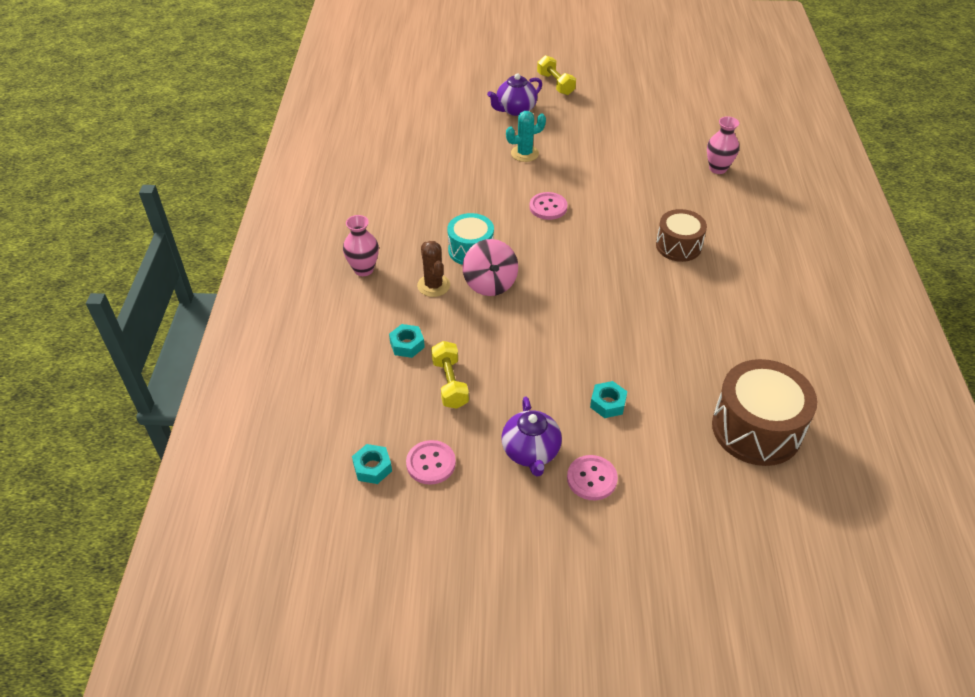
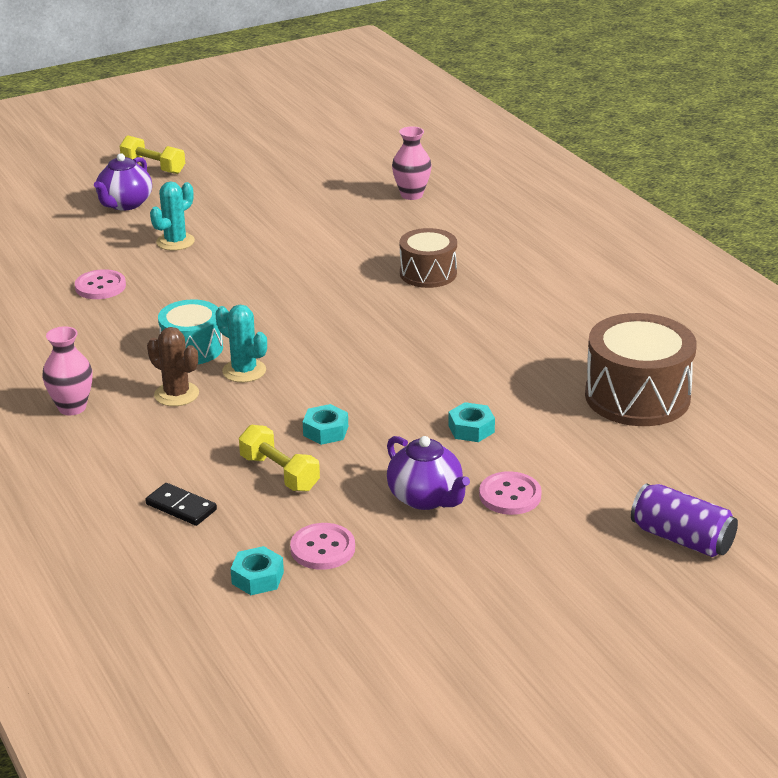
camera: 30 degrees left, 15 degrees down
turquoise nut [389,324,425,358] -> turquoise nut moved to [303,404,348,445]
pink spinning top [463,239,518,296] -> turquoise cactus [215,305,267,382]
pink button [529,192,567,220] -> pink button moved to [75,269,126,299]
none -> black domino [145,483,217,526]
none -> purple can [631,484,738,557]

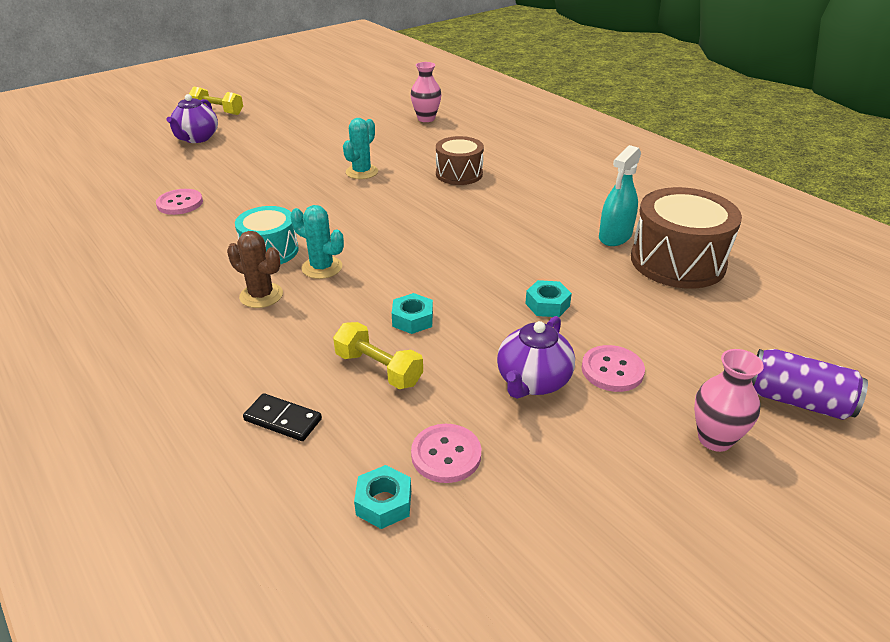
camera: 10 degrees left, 5 degrees up
pink vase [42,326,93,415] -> pink vase moved to [694,349,764,452]
turquoise cactus [150,182,195,251] -> turquoise cactus moved to [343,118,378,179]
purple teapot [387,436,470,510] -> purple teapot turned 75 degrees clockwise [497,316,575,399]
none -> turquoise spray bottle [599,145,641,246]

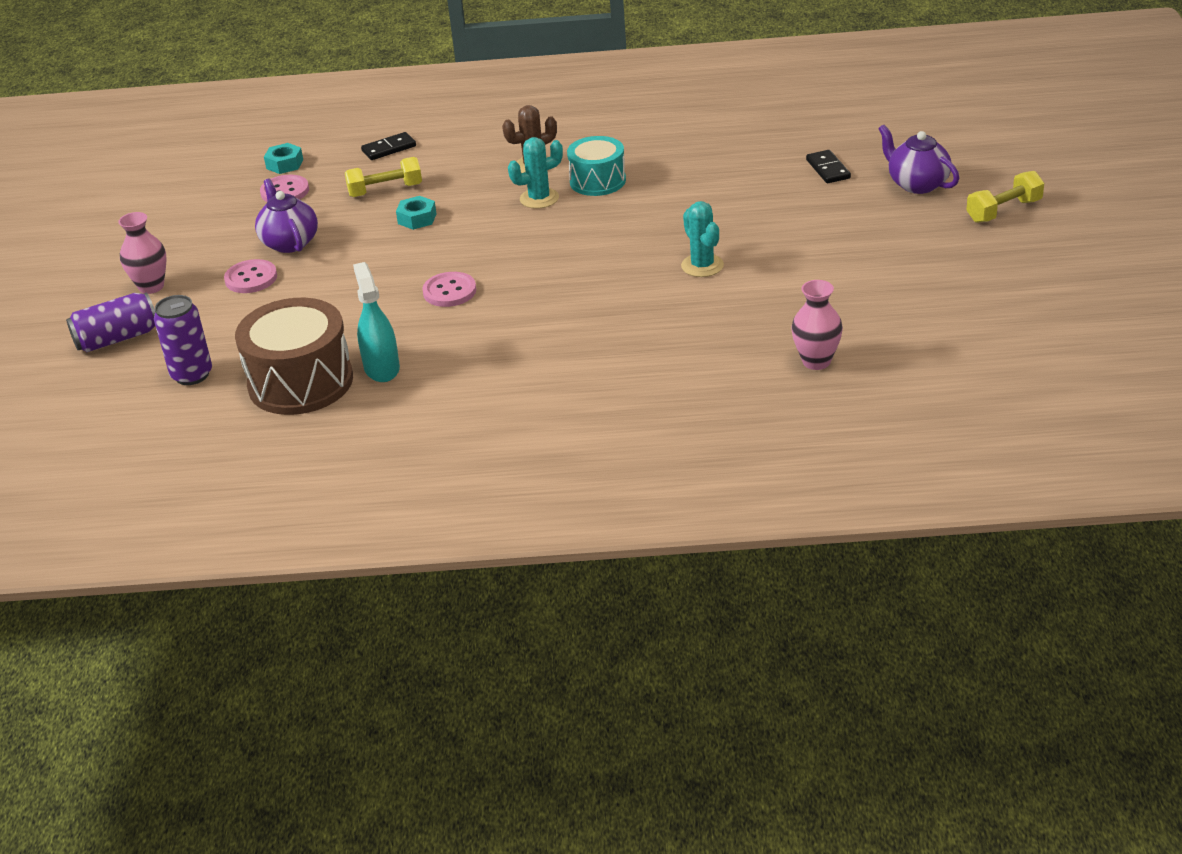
camera: 130 degrees right, 0 degrees up
pink button [156,189,203,215] -> pink button moved to [422,272,476,307]
brown drum [436,136,484,185] -> none
turquoise nut [525,280,572,317] -> none
none -> purple can [154,295,212,385]
none -> black domino [806,150,851,183]

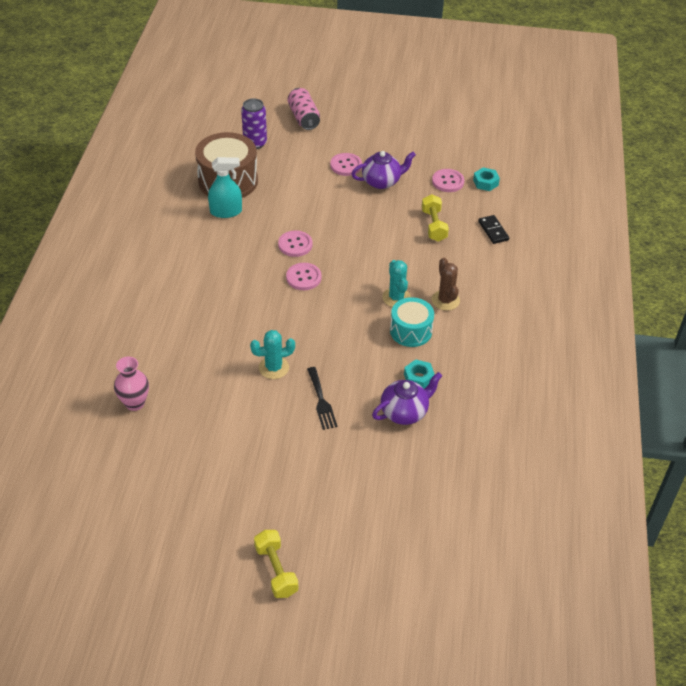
camera: 95 degrees right, 10 degrees up
purple can [66,293,155,352] -> pink can [288,88,320,130]
pink vase [118,212,167,294] -> none
turquoise nut [396,196,437,230] -> turquoise nut moved to [404,359,435,389]
black domino [806,150,851,183] -> none
purple teapot [878,124,959,194] -> purple teapot moved to [372,372,442,425]
none -> pink button [286,263,322,290]
none -> black fork [307,367,337,430]

